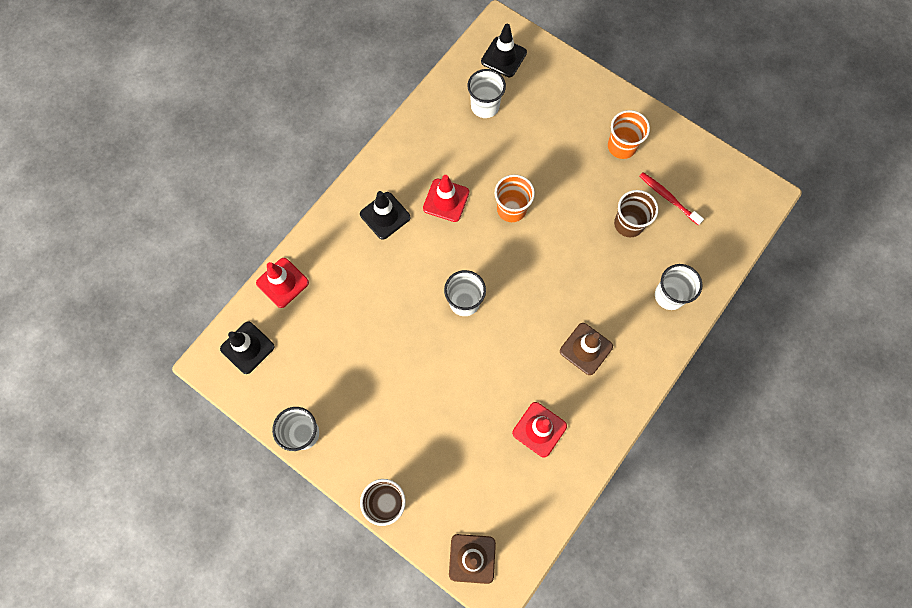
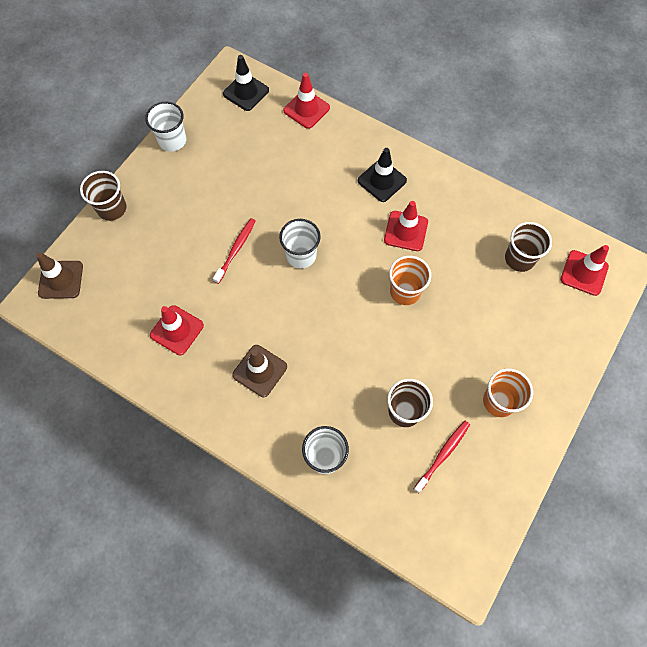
camera: 85 degrees right, 5 degrees down
white cup [468,69,506,118] -> brown cup [505,222,552,272]
black traffic cone [481,24,527,77] -> red traffic cone [561,245,609,296]
none -> red toothbrush [213,218,256,284]

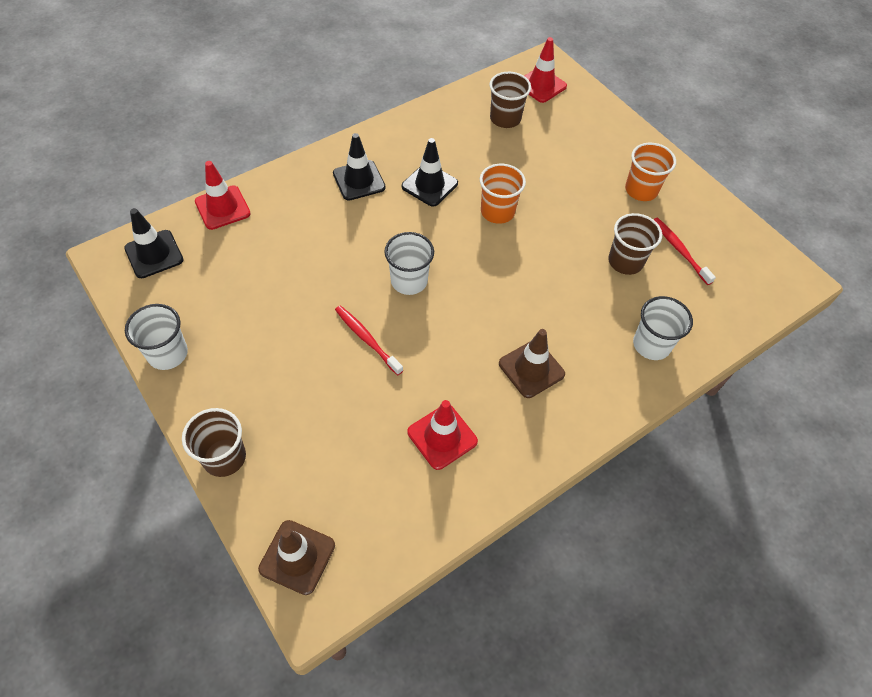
camera: 70 degrees left, 10 degrees down
red traffic cone [384,201,428,251] -> black traffic cone [402,138,458,207]

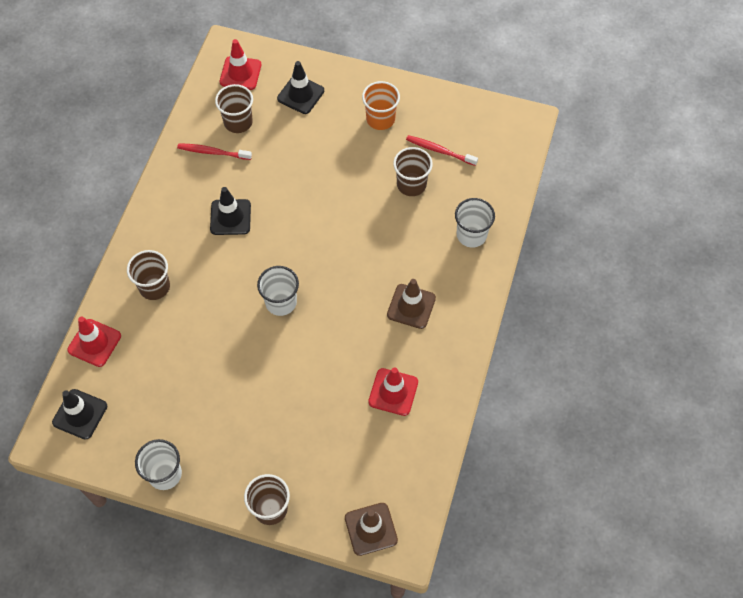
camera: 35 degrees left, 5 degrees up
black traffic cone [333,133,386,201] -> black traffic cone moved to [277,61,324,114]
red toothbrush [335,305,403,375] -> red toothbrush moved to [177,143,252,160]
orange cup [480,164,526,224] -> none
none -> brown cup [127,250,170,300]

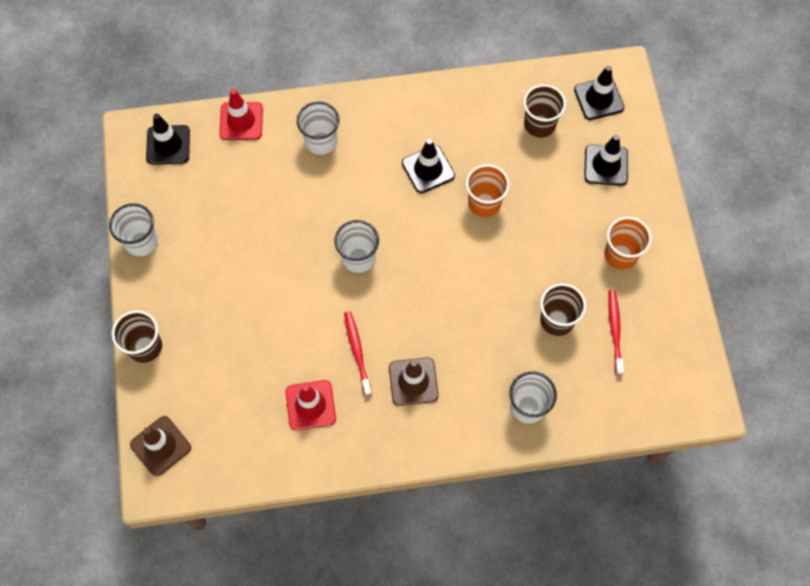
camera: 65 degrees right, 5 degrees up
brown cup [127,250,170,300] -> white cup [297,102,340,155]
red toothbrush [177,143,252,160] -> red toothbrush moved to [344,311,372,396]
red traffic cone [220,39,261,90] -> black traffic cone [574,65,624,120]
none -> orange cup [466,164,510,217]

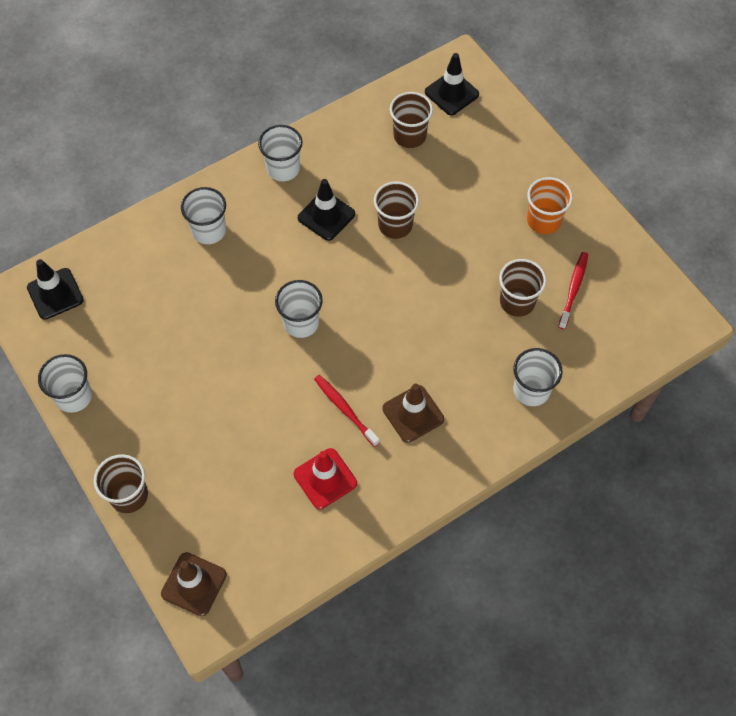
camera: 25 degrees left, 5 degrees down
red traffic cone [219,89,263,140] -> none
orange cup [466,164,510,217] -> brown cup [374,182,419,239]
black traffic cone [584,135,628,186] -> none
red toothbrush [608,290,624,375] -> red toothbrush turned 45 degrees clockwise [558,252,588,329]
none -> white cup [258,125,303,181]

